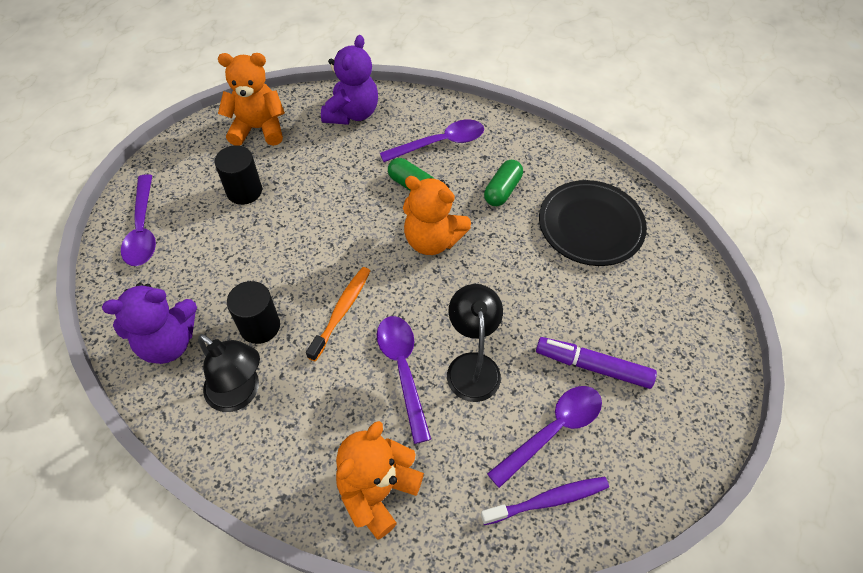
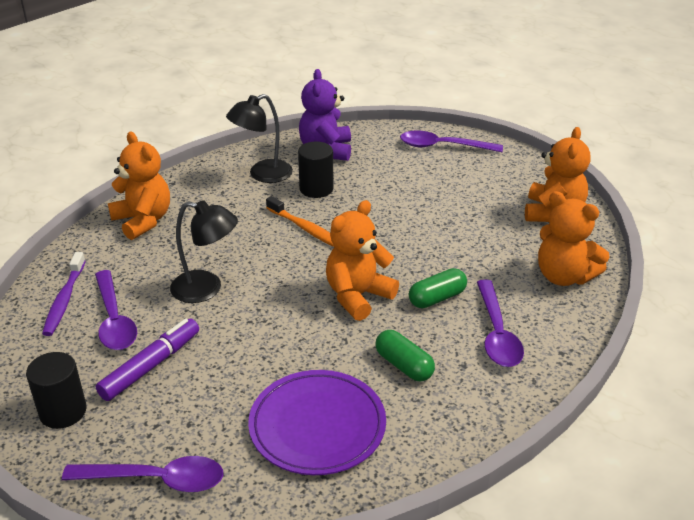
camera: 110 degrees right, 20 degrees down
black cylinder [215,145,262,205] -> black cylinder moved to [26,352,87,429]
purple teddy bear [321,35,378,125] -> orange teddy bear [538,191,610,286]
purple spoon [377,316,431,444] -> purple spoon moved to [62,456,223,492]
black plate [539,180,647,266] -> purple plate [248,370,386,475]

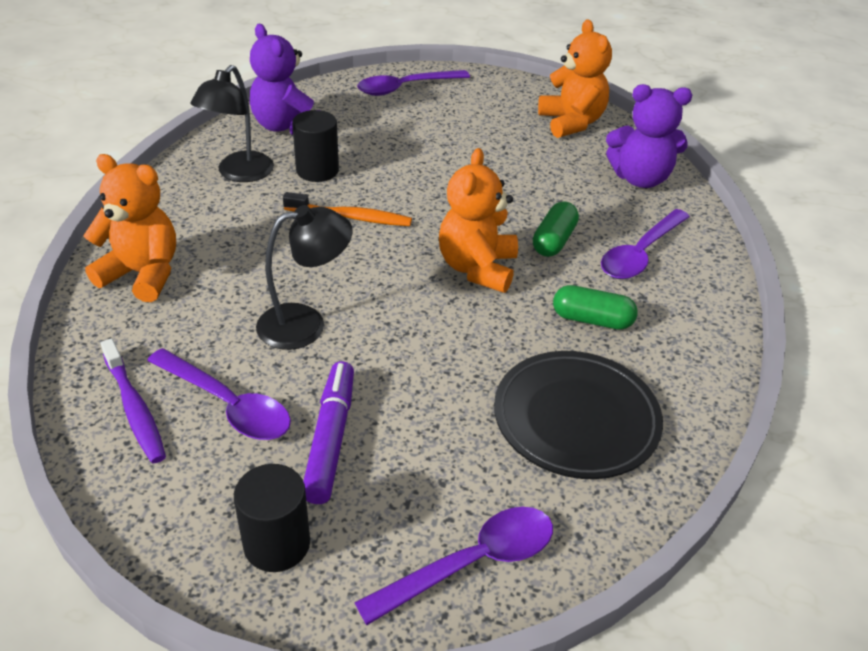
camera: 35 degrees left, 5 degrees up
purple plate [248,370,386,475] -> black plate [494,351,663,479]
purple spoon [477,280,524,367] -> purple spoon turned 75 degrees clockwise [601,209,690,279]
orange teddy bear [538,191,610,286] -> purple teddy bear [606,84,692,188]

